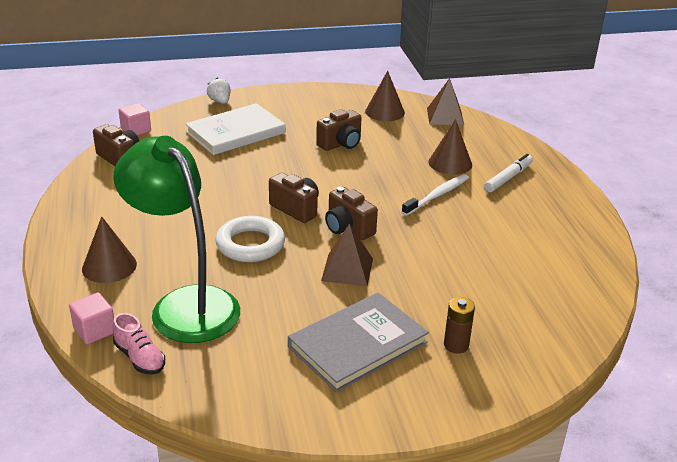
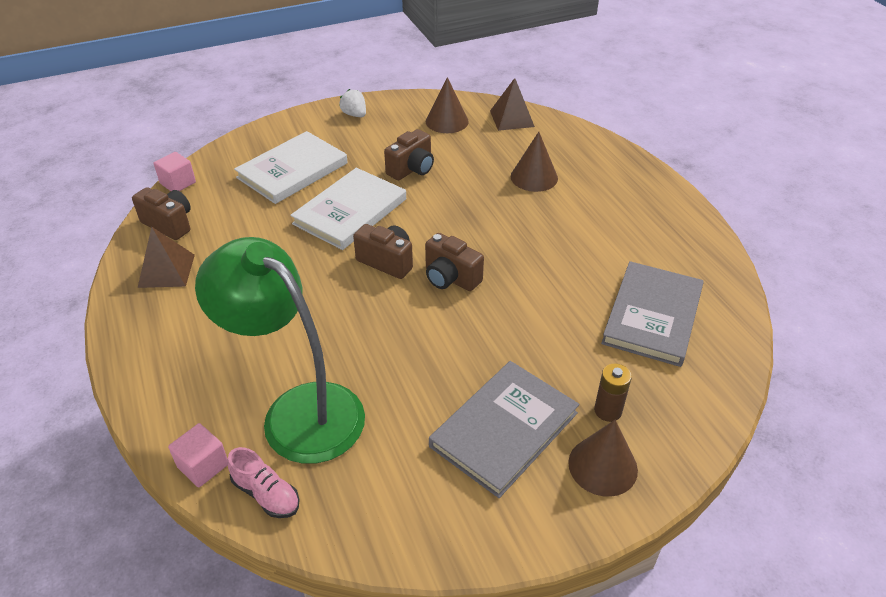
camera: 10 degrees left, 10 degrees up
brown cone [82,216,137,283] -> brown cone moved to [568,420,638,497]
white strawberry [207,78,230,104] -> white strawberry moved to [339,89,366,117]
white ring [215,216,285,262] -> none
brown pyramid [321,223,373,286] -> brown pyramid moved to [138,227,195,288]
white toothbrush [401,174,469,216] -> none
white marker [484,154,533,192] -> none
none -> white book [290,168,406,250]
none -> grey book [601,261,704,367]

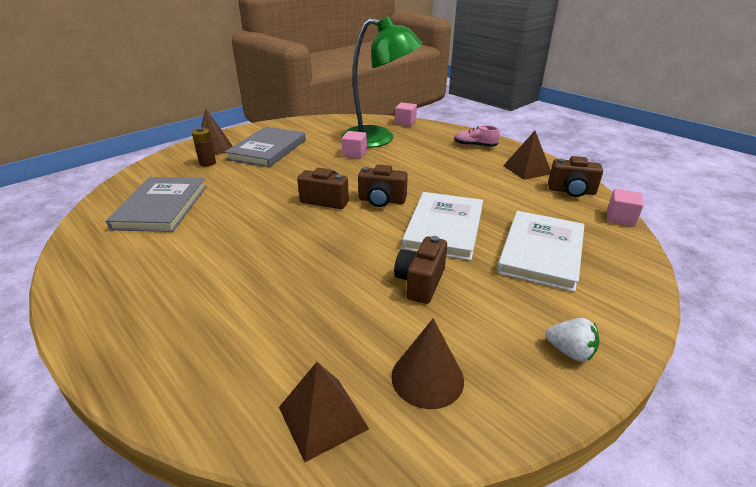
camera: 160 degrees right, 10 degrees down
pink shoe [227,447,300,518] -> pink shoe moved to [454,126,500,147]
brown cone [511,132,558,192] -> none
none -> pink cube [342,131,367,159]

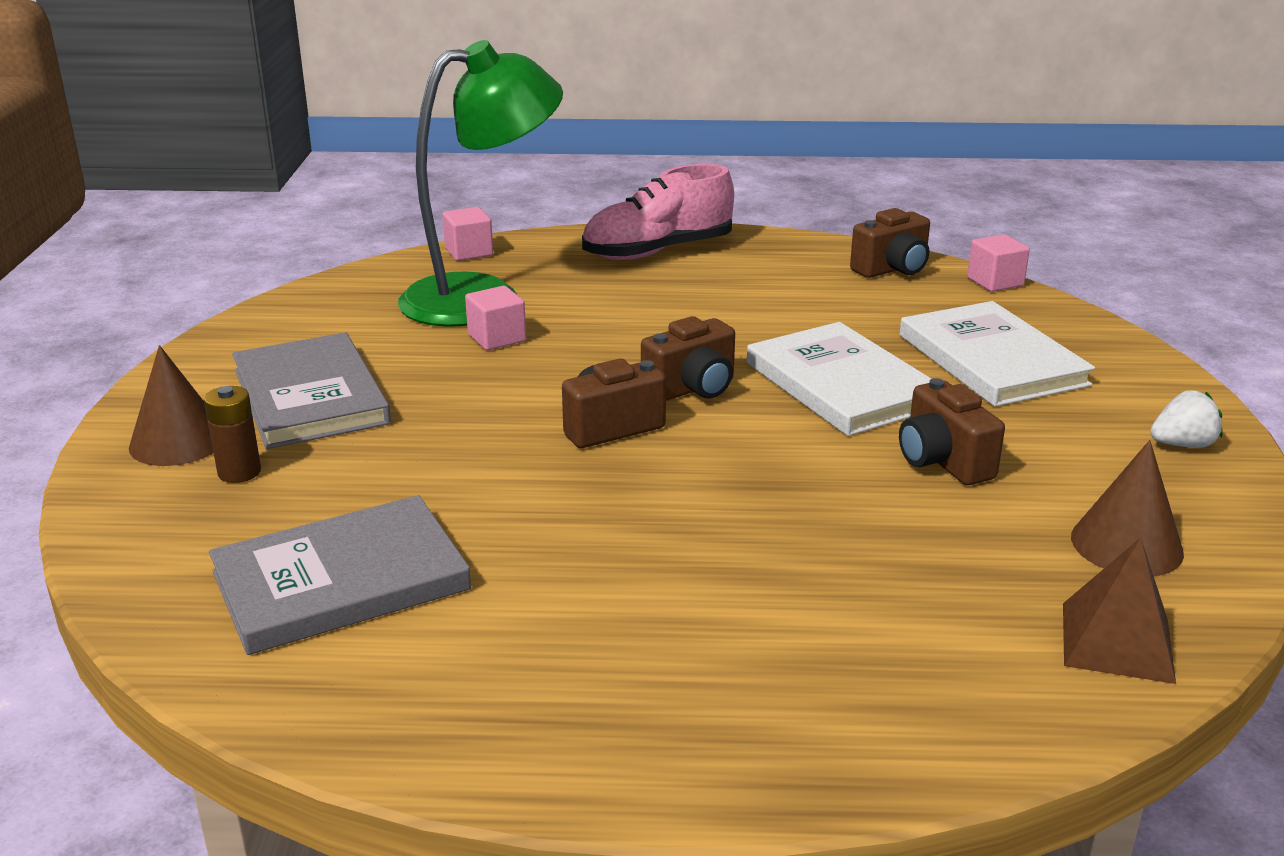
camera: 45 degrees left, 5 degrees down
grey book [106,177,207,232] -> grey book turned 75 degrees counterclockwise [209,495,471,655]
pink shoe [454,126,500,147] -> pink shoe [582,164,734,260], size x1.87
brown pyramid [503,131,551,180] -> none

